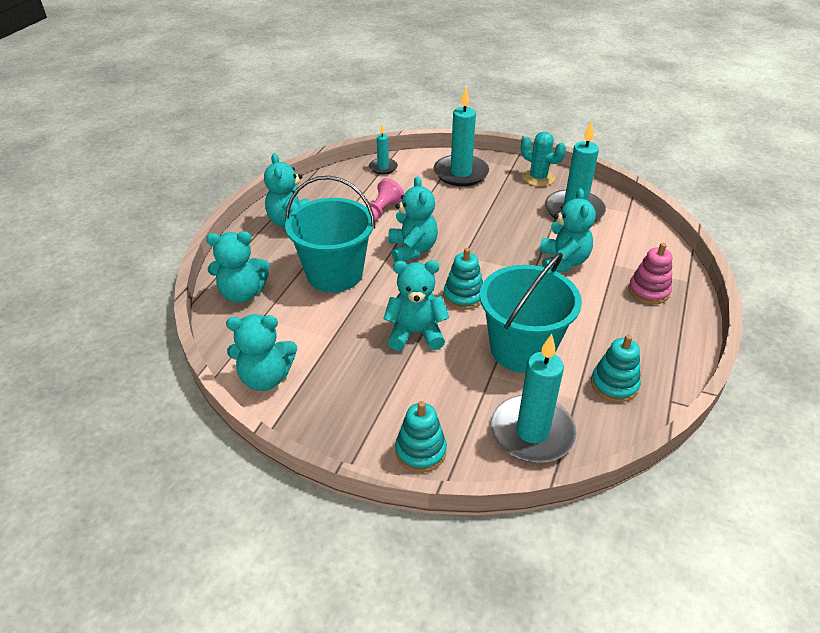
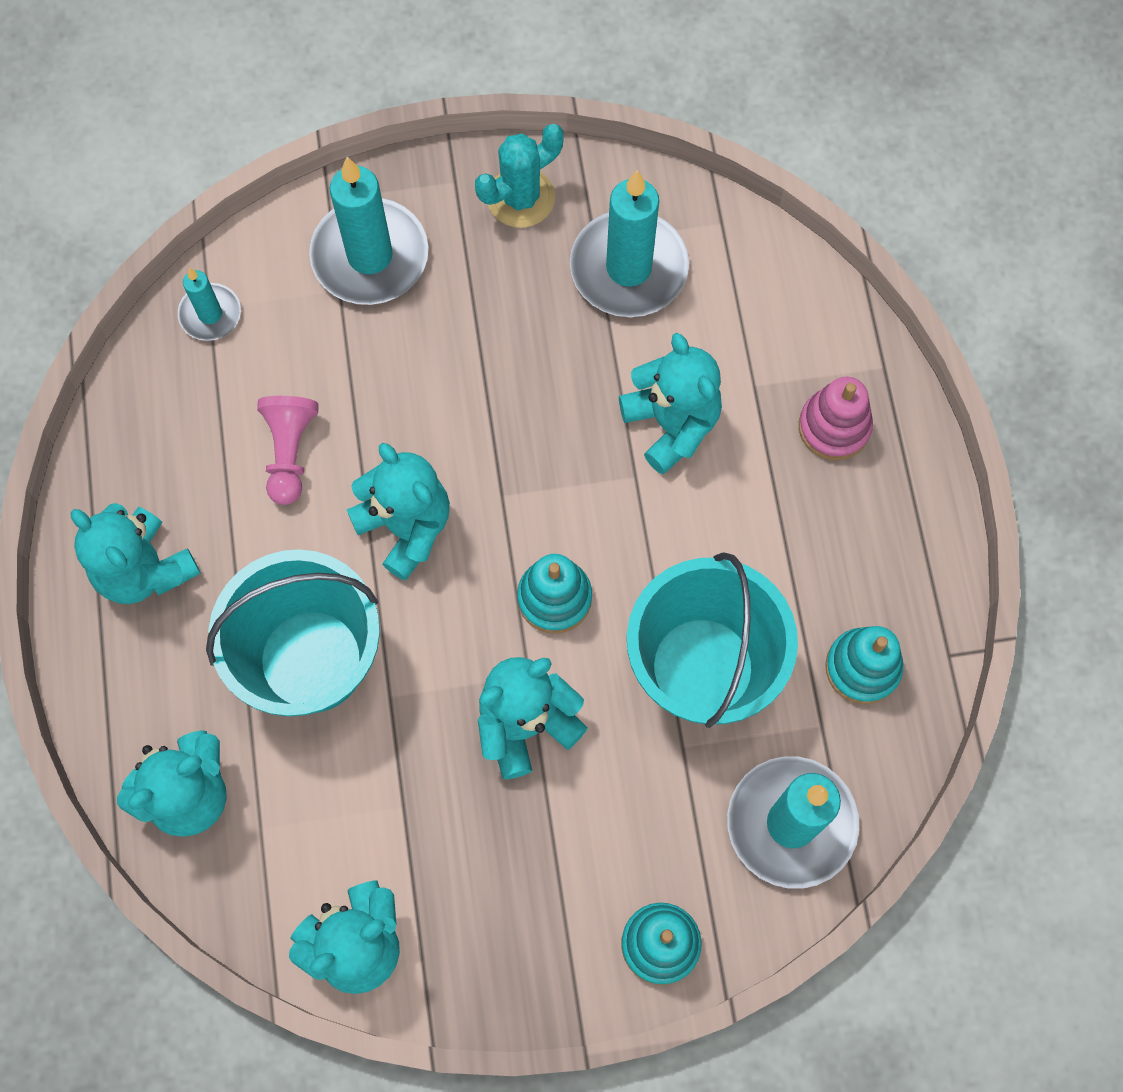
camera: 30 degrees left, 30 degrees up
turquoise cactus [521,132,566,187] -> turquoise cactus turned 45 degrees counterclockwise [475,124,564,228]

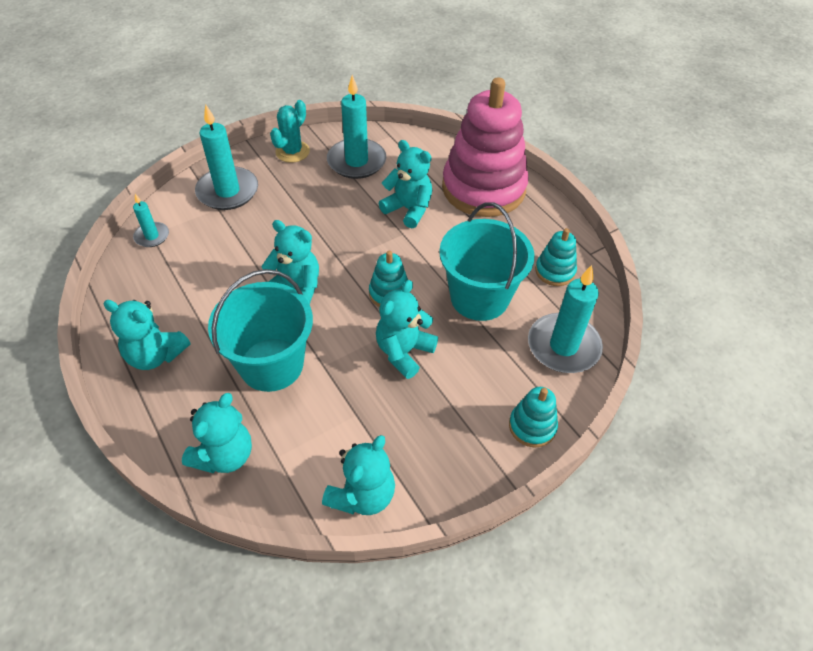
camera: 25 degrees left, 20 degrees down
pink pawn [257,396,319,505] -> none
pink stacking toy [799,377,873,460] -> pink stacking toy [442,77,529,217], size x2.32

